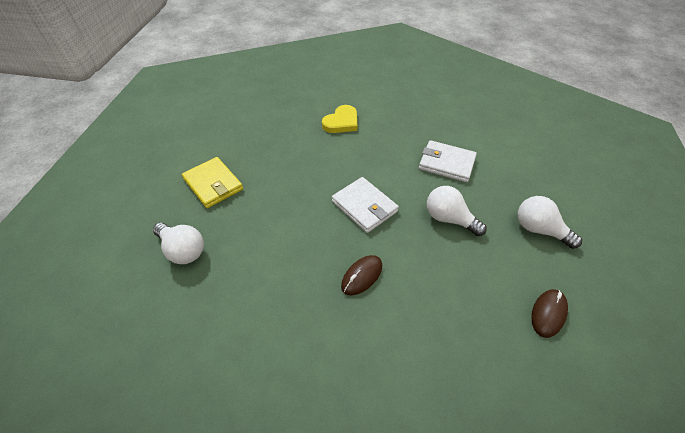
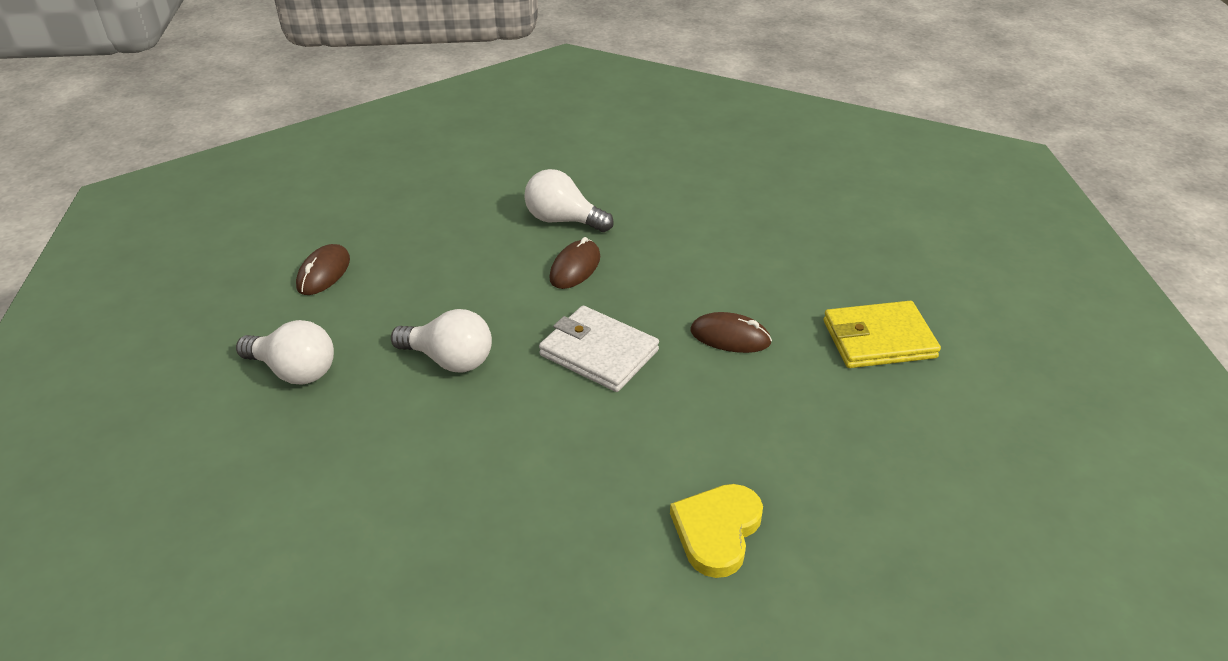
camera: 165 degrees right, 10 degrees down
white light bulb [153,223,204,264] -> white light bulb moved to [524,169,614,232]
yellow wallet [182,157,243,208] -> yellow wallet turned 45 degrees counterclockwise [824,301,941,368]
white wallet [419,140,477,182] -> none
none -> brown mouse [690,312,772,353]

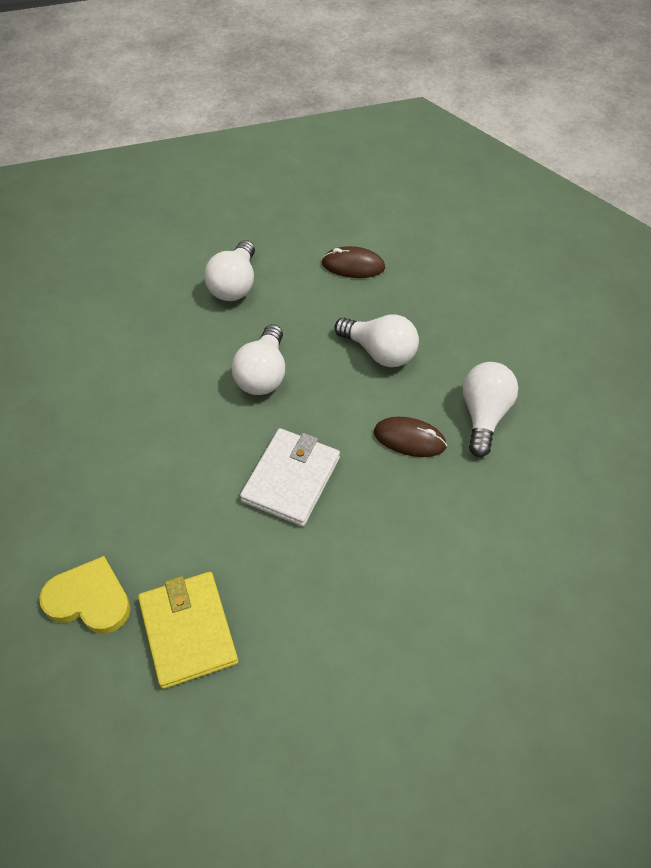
camera: 80 degrees right, 15 degrees up
brown mouse [690,312,772,353] -> none
yellow wallet [824,301,941,368] -> yellow wallet moved to [138,572,238,689]
none -> white light bulb [335,314,419,367]

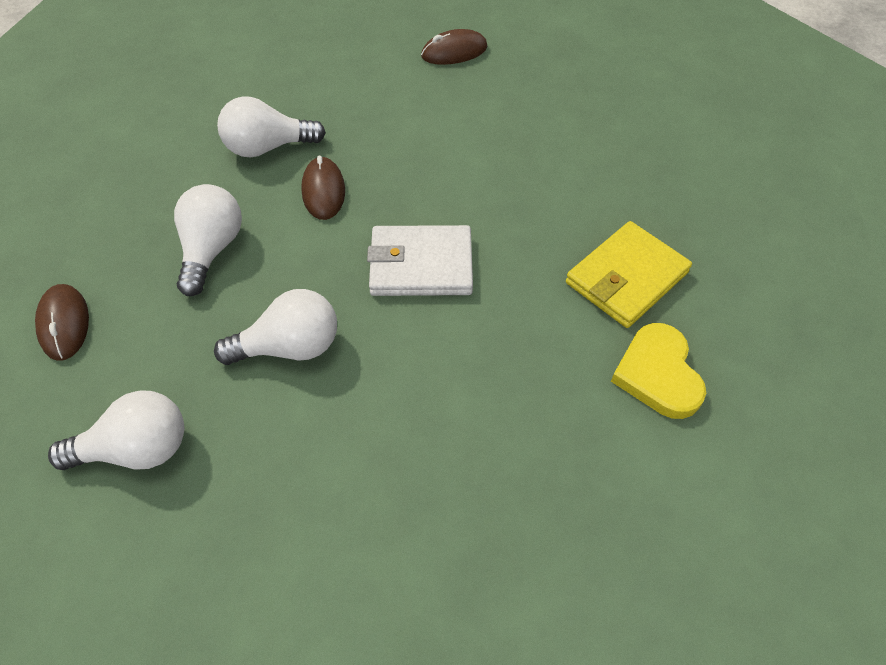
camera: 115 degrees left, 0 degrees up
none -> brown mouse [421,29,488,65]

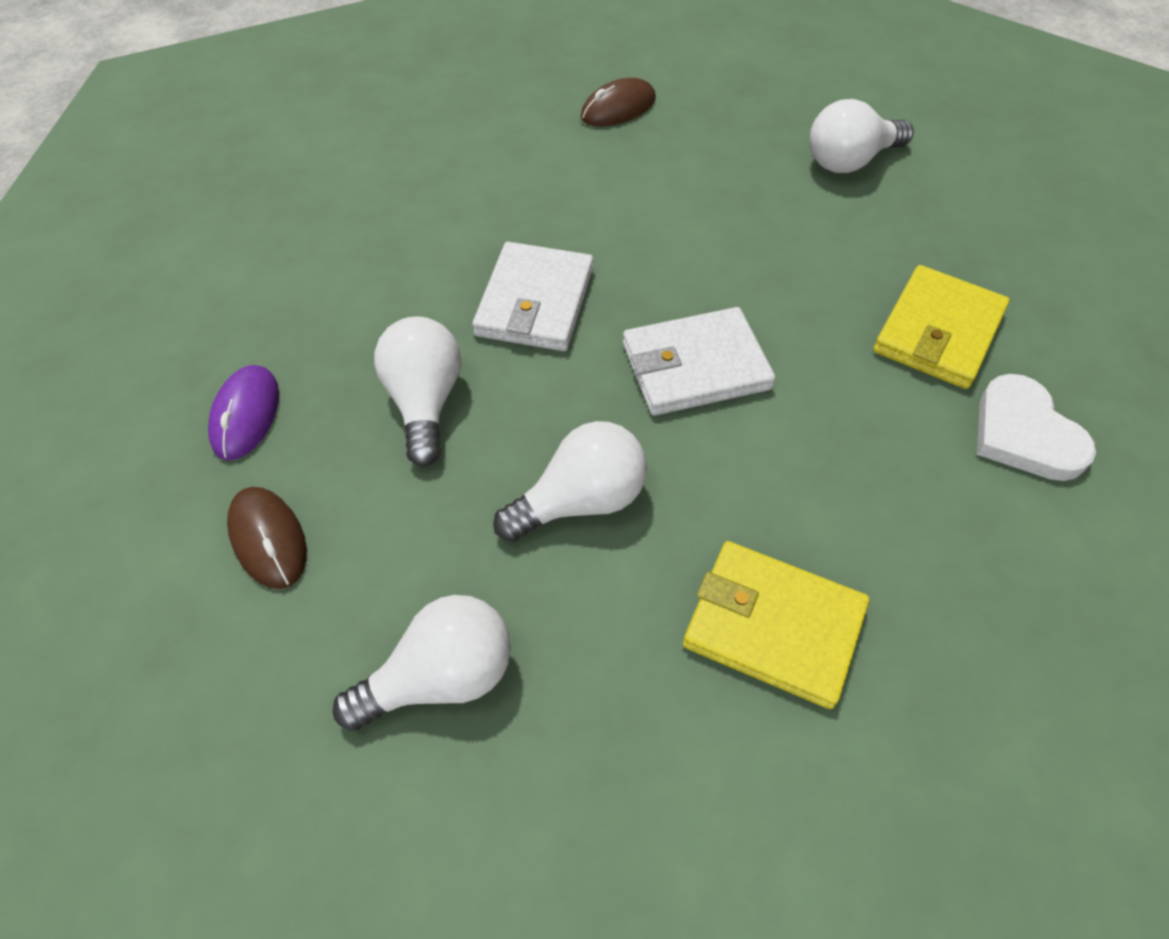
camera: 15 degrees left, 0 degrees up
white light bulb [217,96,326,157] -> white light bulb moved to [809,99,914,173]
brown mouse [301,156,345,220] -> white wallet [472,242,593,351]
yellow heart [611,323,706,419] -> white heart [977,374,1096,481]
none -> purple mouse [208,365,279,460]
none -> yellow wallet [683,541,869,709]

